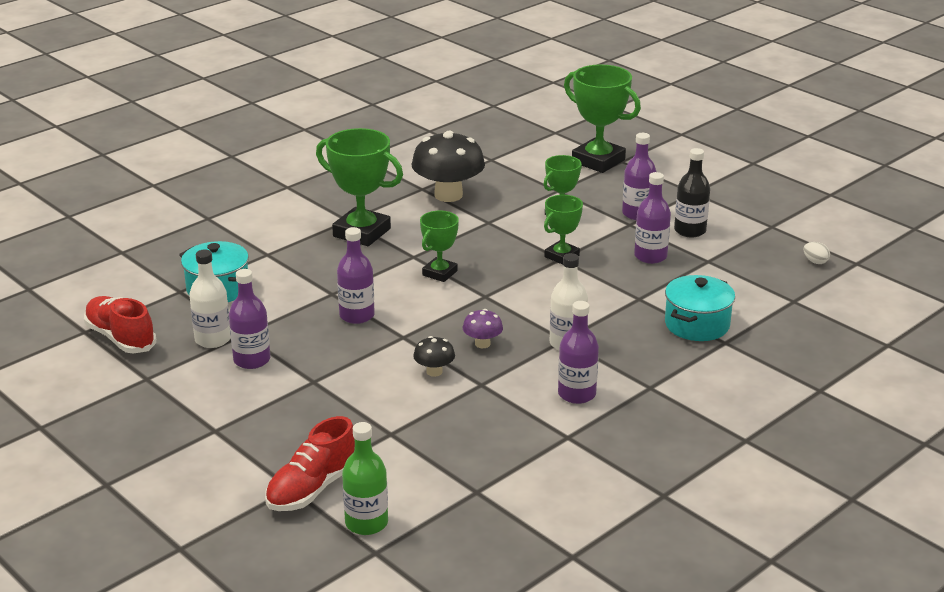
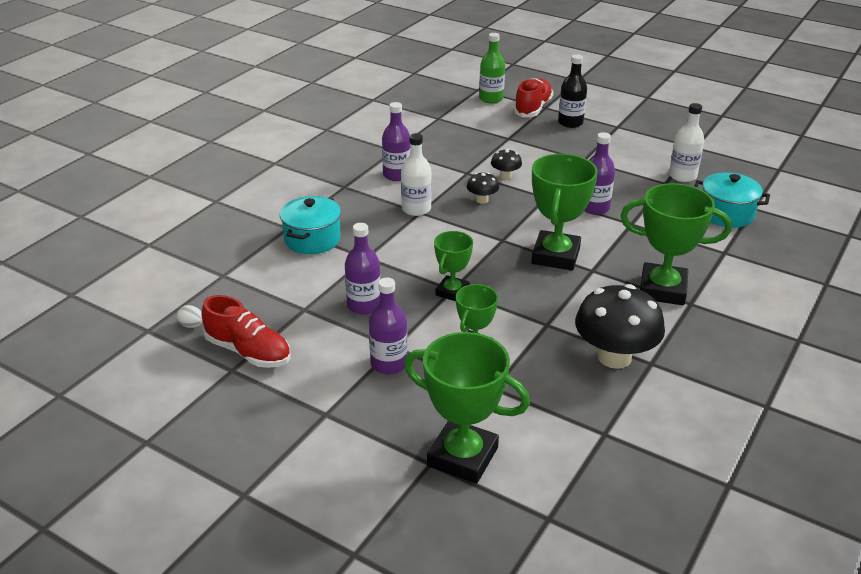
camera: 165 degrees right, 5 degrees up
red shoe [84,296,156,353] -> red shoe moved to [202,295,291,368]
purple bottle [229,269,270,369] -> none
green trophy [420,211,459,282] -> green trophy [532,154,598,271], size x1.72
purple mushroom [463,309,503,348] -> black mushroom [467,172,499,204]
black bottle [674,148,710,237] -> black bottle moved to [558,54,587,128]

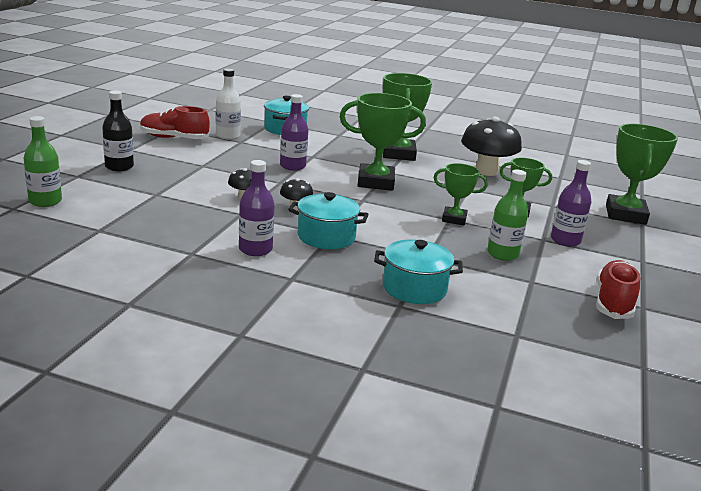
camera: 105 degrees left, 10 degrees down
white egg [177,305,203,328] -> none
purple bottle [345,223,381,315] -> green bottle [487,169,528,261]
white bottle [401,133,432,216] -> turquoise pot [288,192,369,249]
red shoe [513,78,553,117] -> red shoe moved to [140,106,210,139]

